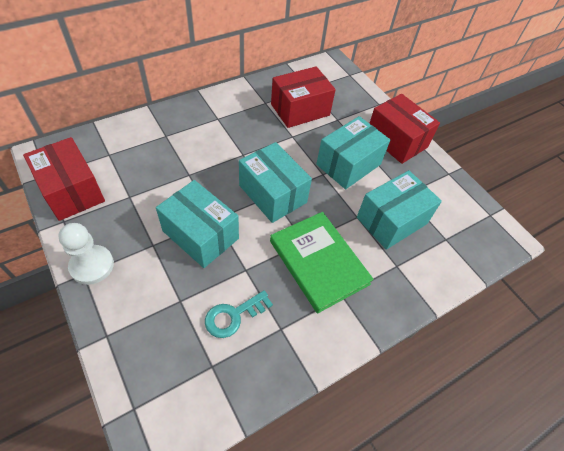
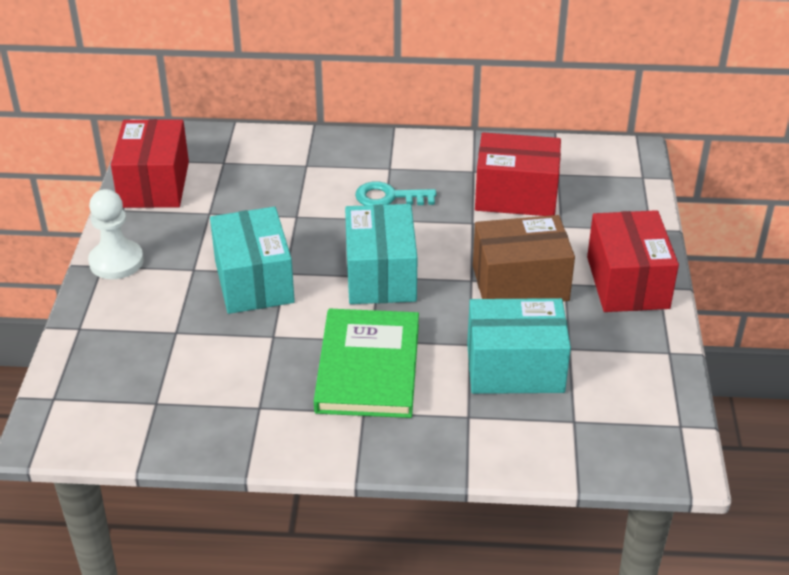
camera: 40 degrees right, 15 degrees down
turquoise key [205,290,273,338] -> turquoise key moved to [355,181,436,205]
turquoise box [316,116,390,189] -> brown box [473,215,575,301]

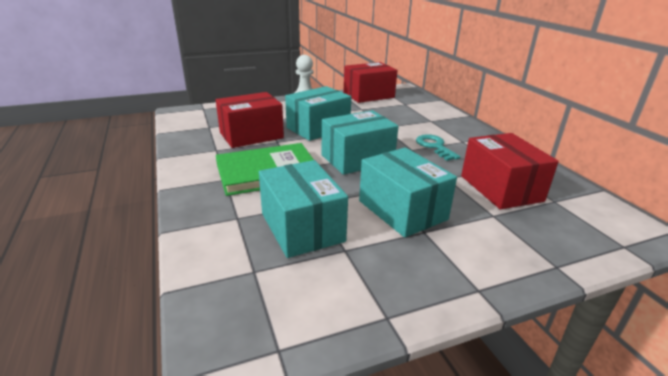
camera: 65 degrees right, 10 degrees down
brown box [473,215,575,301] -> turquoise box [359,147,457,238]
red box [587,210,679,312] -> red box moved to [216,92,284,148]

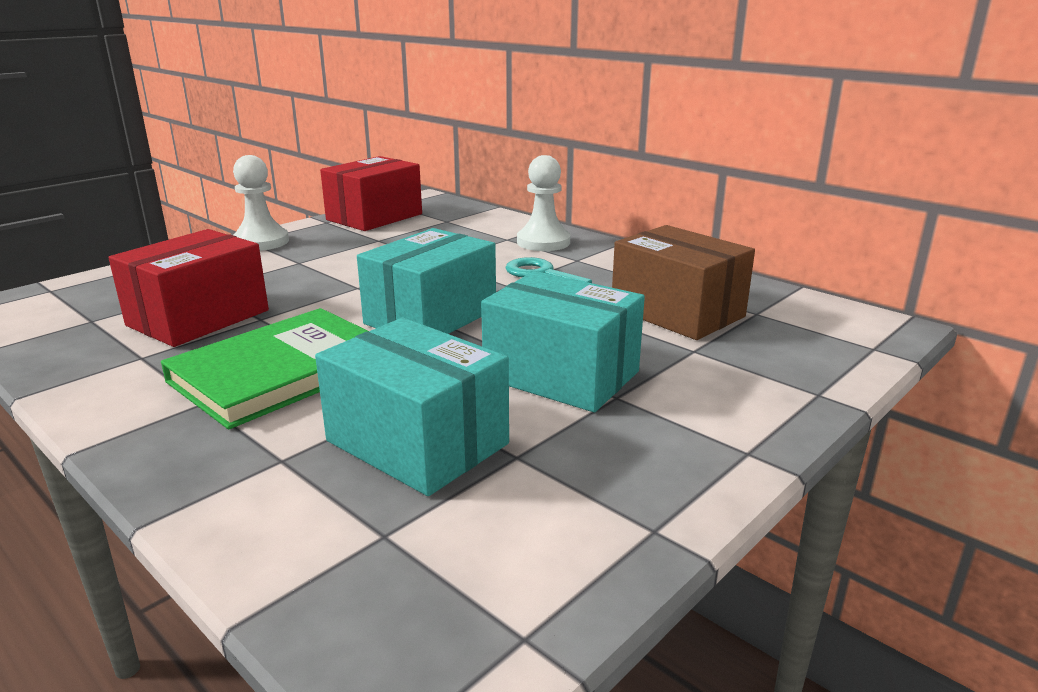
camera: 25 degrees left, 5 degrees down
turquoise box [285,86,351,141] -> none
red box [461,133,559,210] -> brown box [612,225,755,340]
none -> white pawn [517,155,570,251]

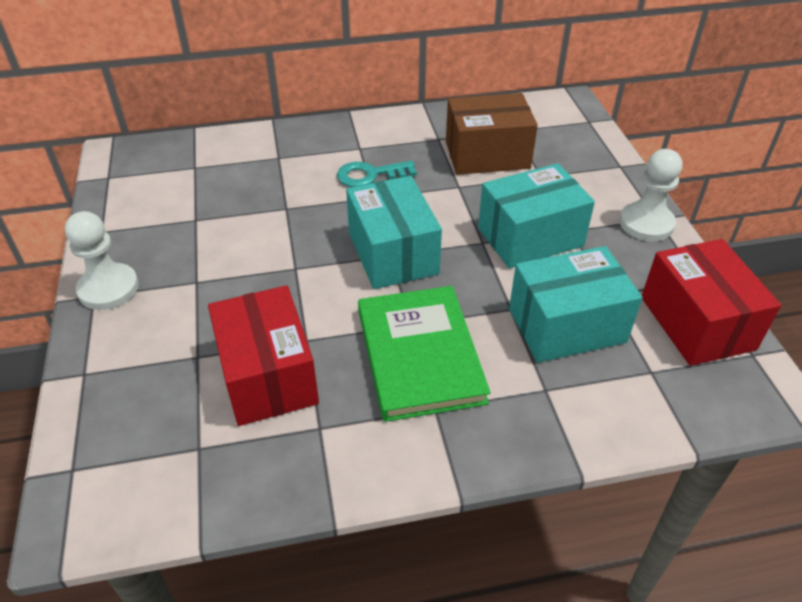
camera: 55 degrees left, 20 degrees up
red box [320,156,422,231] -> red box moved to [642,239,781,366]
white pawn [517,155,570,251] -> white pawn moved to [620,149,682,241]

